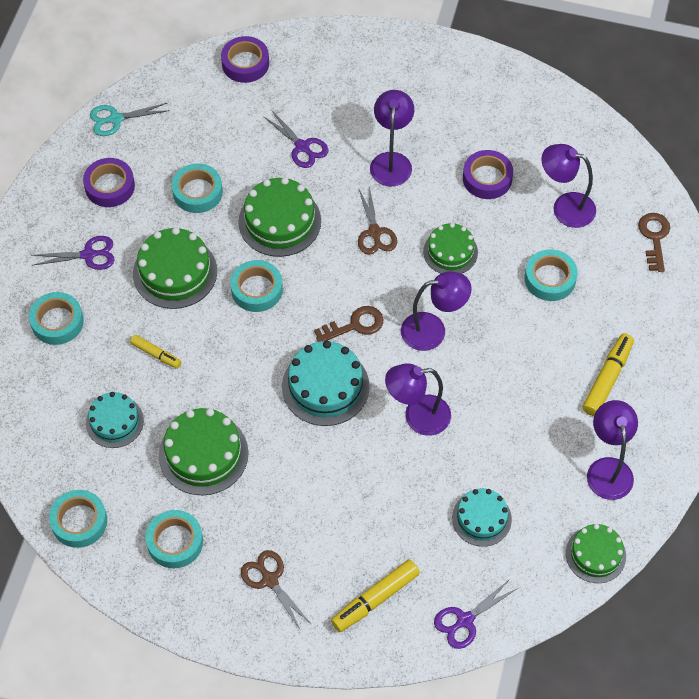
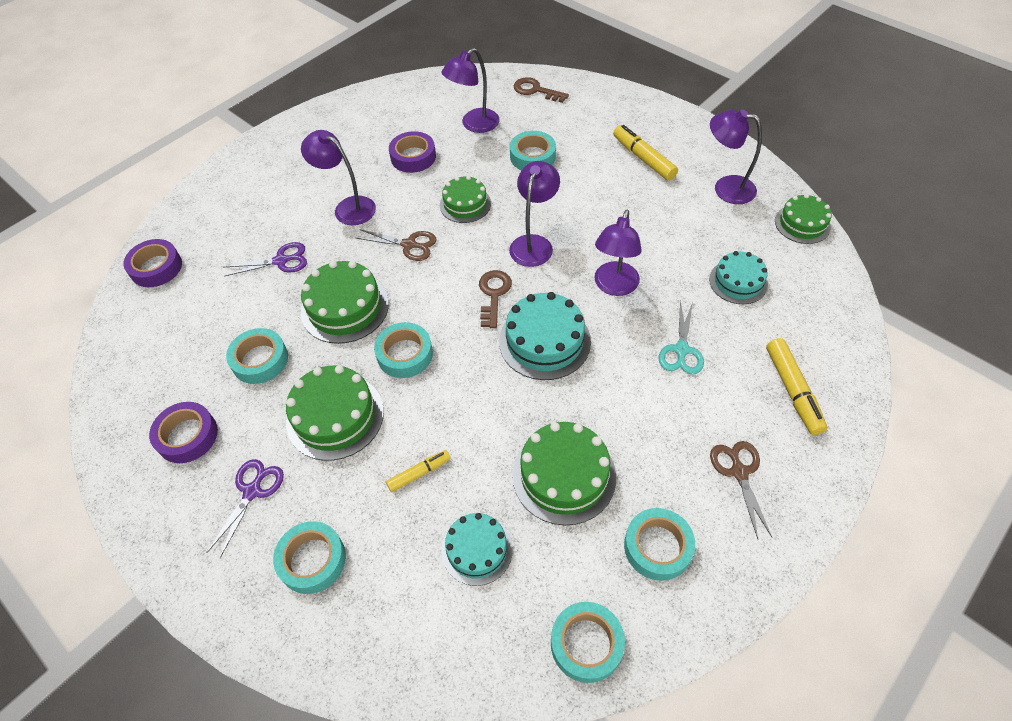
camera: 60 degrees left, 5 degrees down
turquoise scissors [90,103,170,136] -> turquoise scissors moved to [659,300,704,375]
brown scissors [241,550,312,631] -> brown scissors turned 90 degrees clockwise [710,441,772,539]
purple scissors [434,579,518,649] -> none

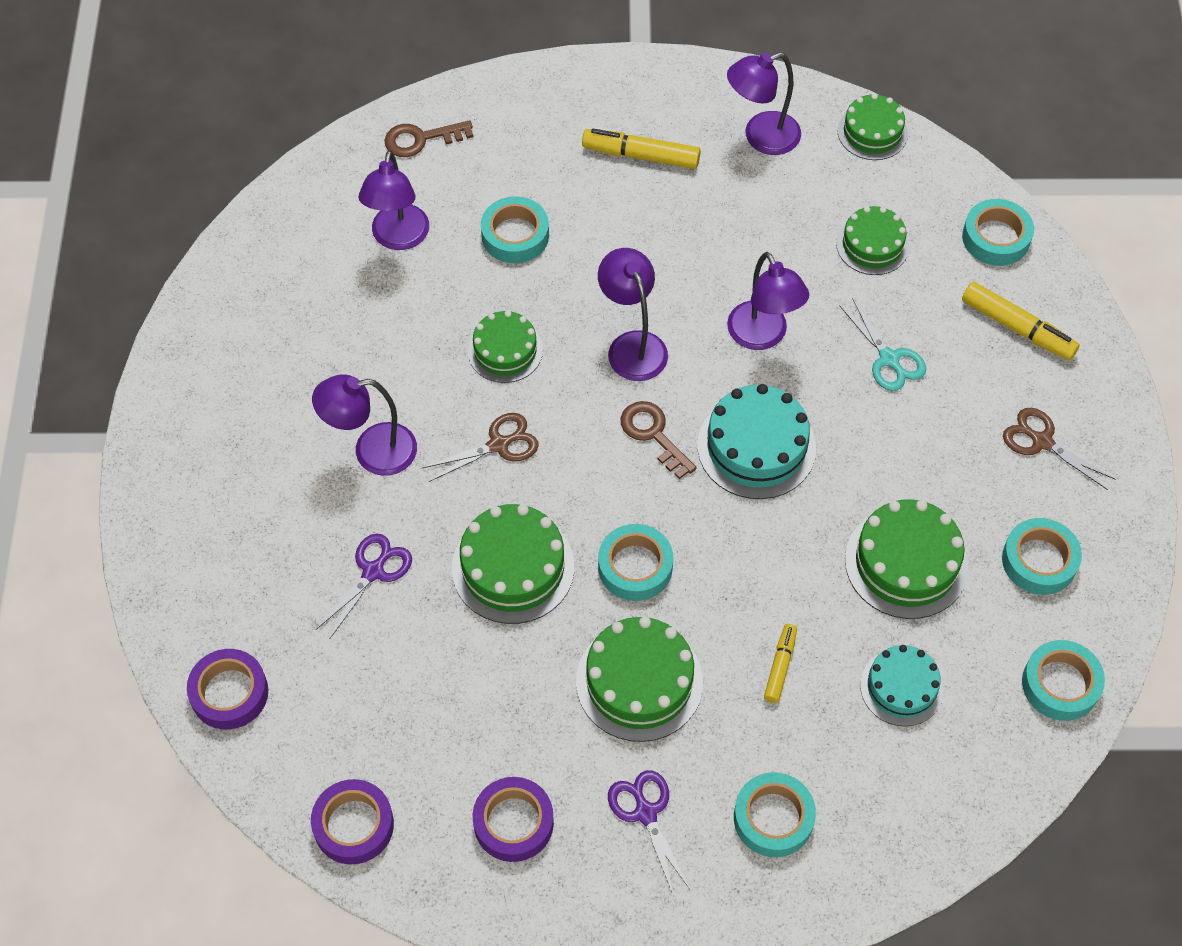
camera: 45 degrees left, 5 degrees up
turquoise tape [226,328,288,384] -> turquoise tape moved to [962,199,1034,266]
purple tape [389,131,436,173] -> purple tape moved to [311,779,394,865]
turquoise cake [709,251,768,304] -> green cake [836,206,909,275]

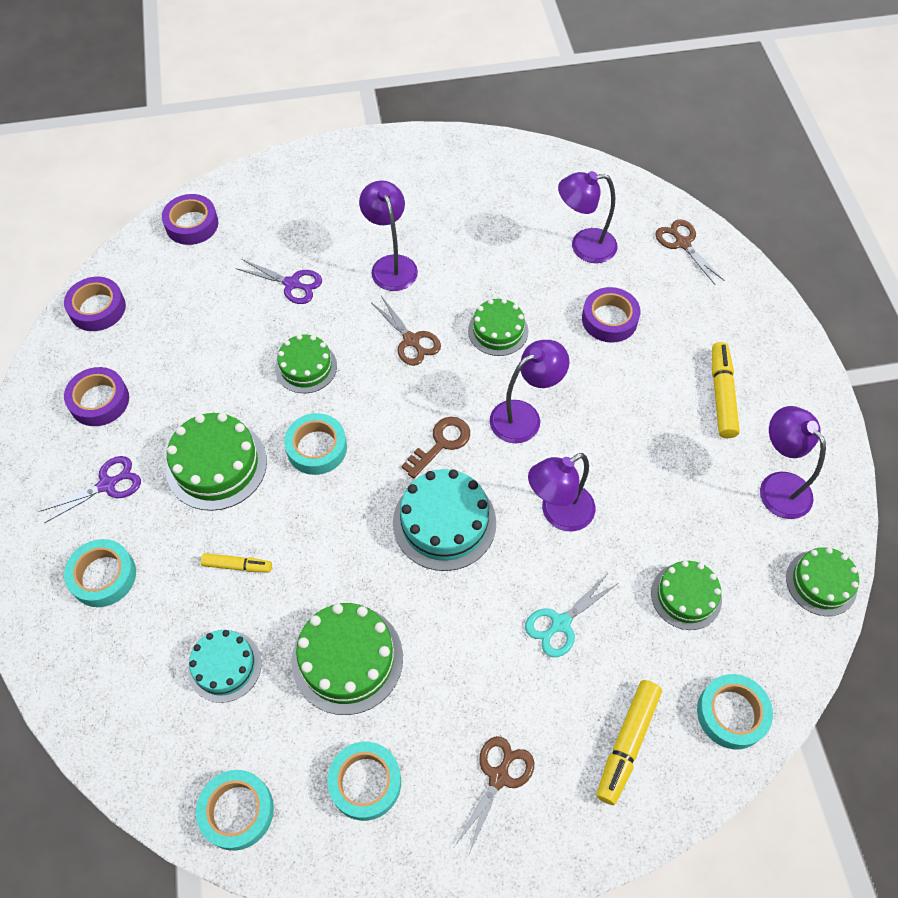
camera: 80 degrees right, 0 degrees up
brown key [384,120,473,157] -> brown scissors [655,219,725,285]
green cake [452,504,575,624] -> green cake [275,334,337,393], size x0.65
turquoise tape [481,196,549,263] -> purple tape [582,287,641,343]

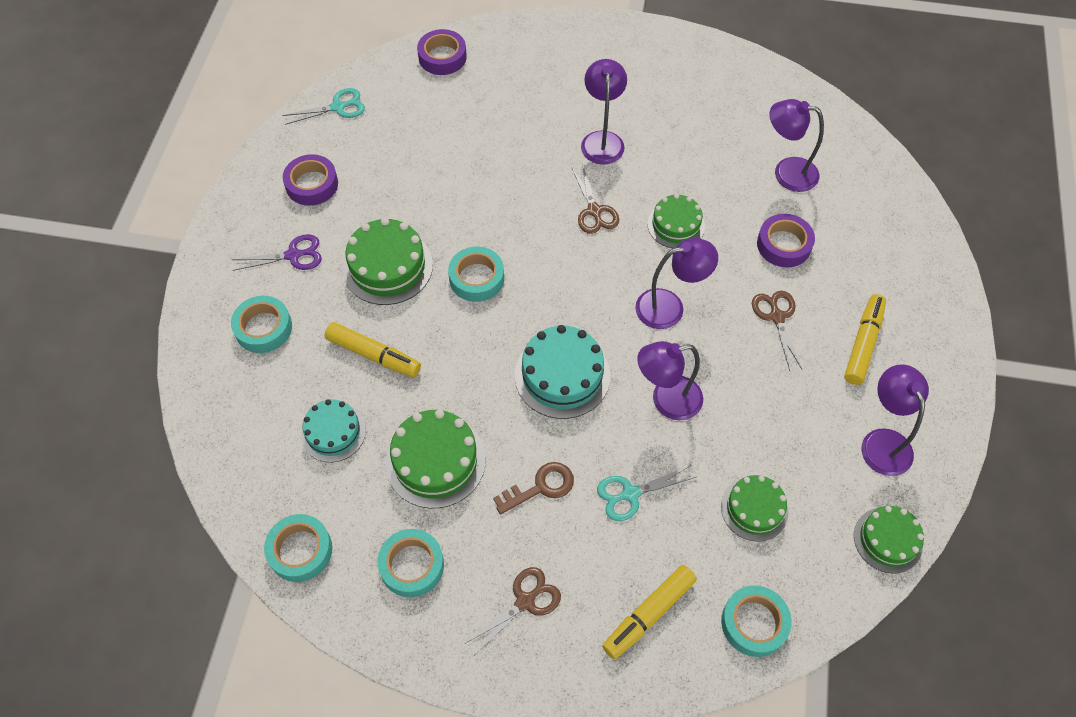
camera: 20 degrees right, 0 degrees up
purple tape [64,277,126,331] -> turquoise scissors [282,88,365,125]
yellow marker [201,553,272,573] -> yellow marker [325,322,421,377], size x1.65
purple scissors [236,259,322,304] -> none
green cake [275,334,337,393] -> none
brown key [401,417,470,479] -> brown key moved to [493,462,574,515]
brown scissors [655,219,725,285] -> brown scissors moved to [752,291,802,371]

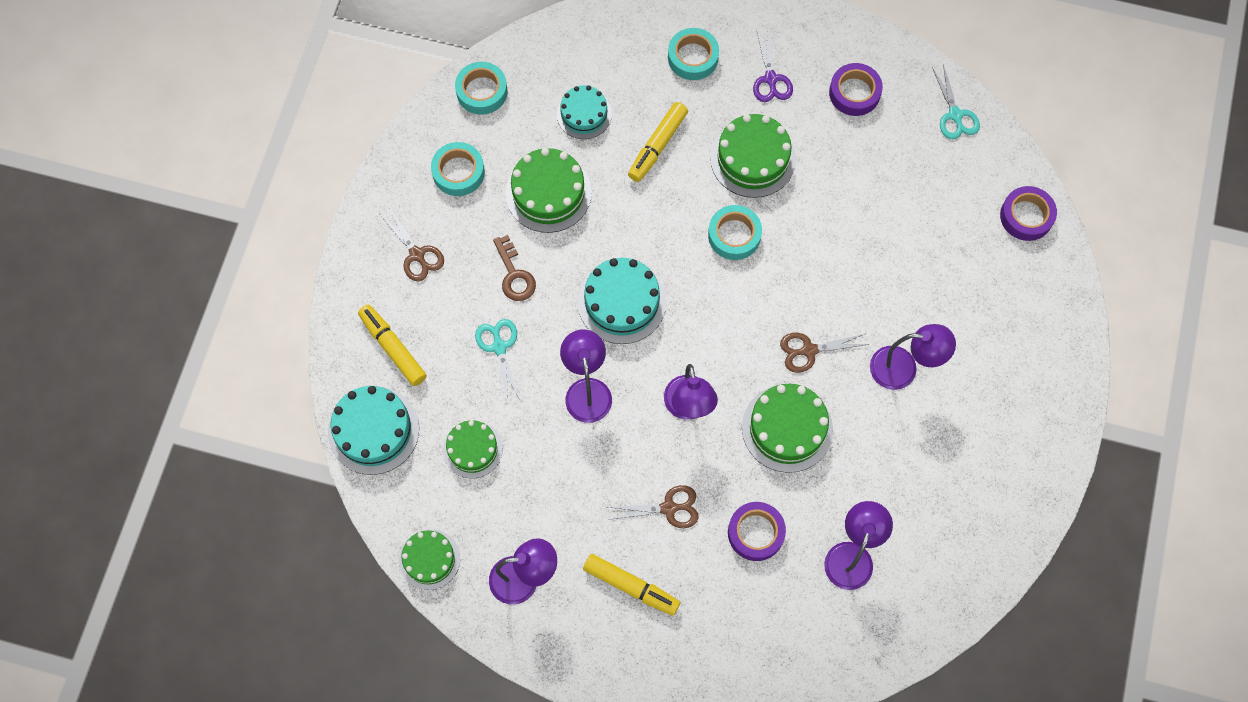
camera: 95 degrees right, 10 degrees up
green cake [647,194,705,248] -> green cake [742,384,833,473], size x1.53
turquoise tape [721,586,792,657] -> turquoise cake [328,386,419,475]

